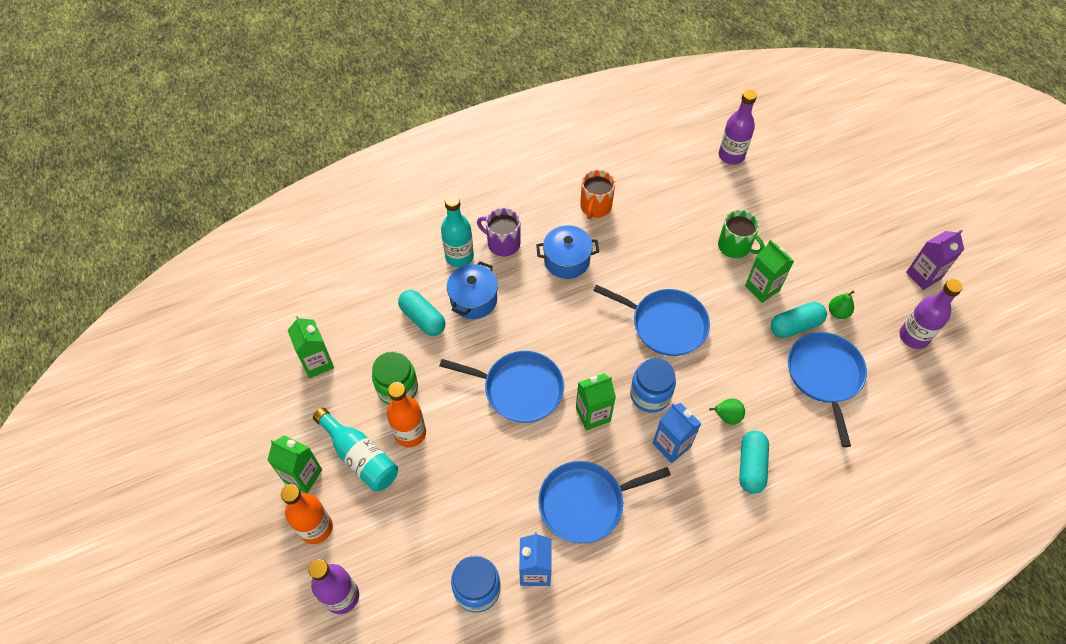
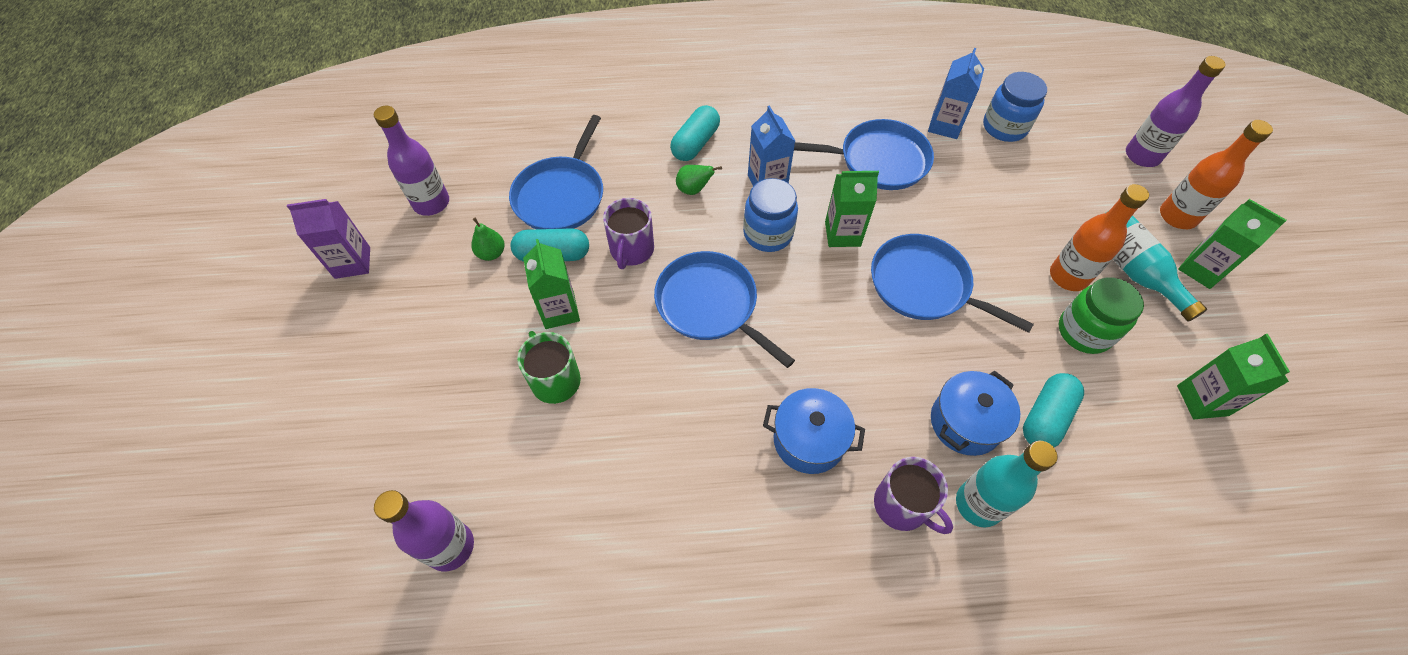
camera: 160 degrees left, 0 degrees up
turquoise capsule [398,290,445,336] -> turquoise capsule turned 60 degrees clockwise [1023,373,1084,447]
orange mug [580,170,615,219] -> none
none -> purple mug [603,198,654,269]

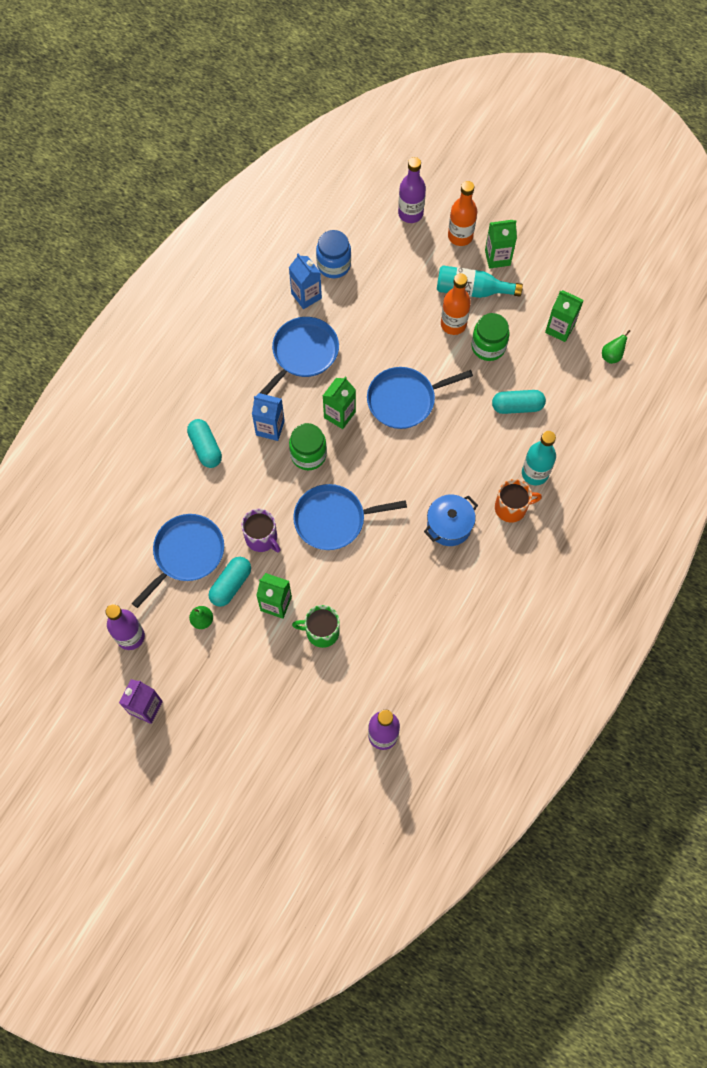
camera: 55 degrees left, 10 degrees up
blue pan [509,115,603,229] -> blue pan turned 105 degrees counterclockwise [132,514,224,608]
green pear [676,165,722,195] -> green pear moved to [602,330,630,364]
blue jar [743,178,798,252] -> green jar [289,423,327,470]
purple mug [874,457,953,534] -> orange mug [495,479,542,523]
blue pot [931,371,1020,456] -> none
turquoise capsule [1023,373,1084,447] -> turquoise capsule turned 75 degrees counterclockwise [492,390,546,414]

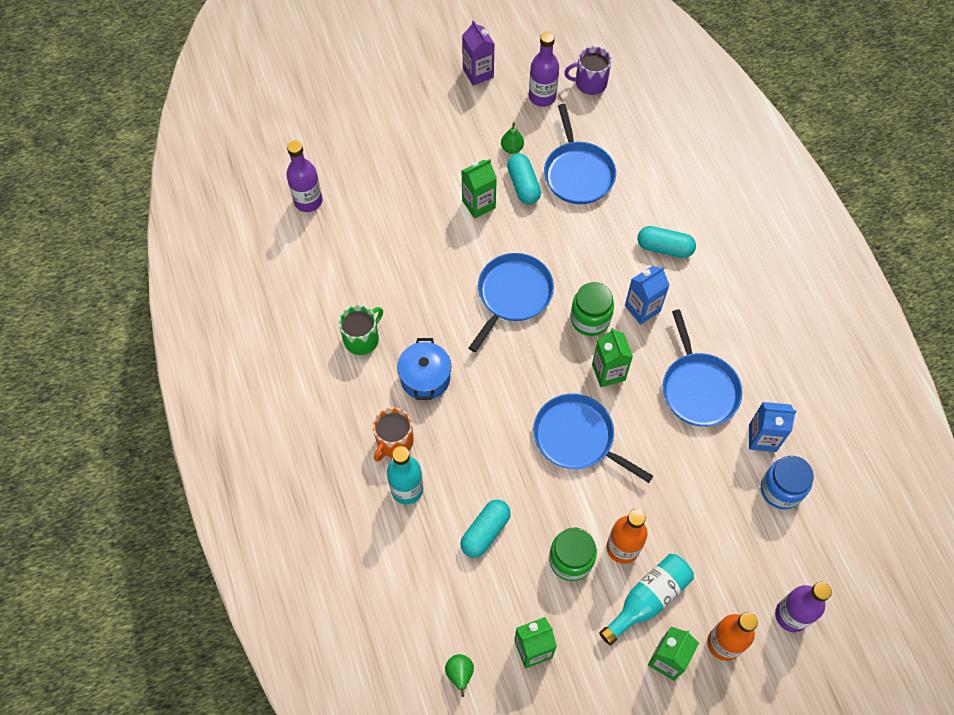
camera: 130 degrees right, 5 degrees down
purple mug [241,509,281,552] -> purple mug moved to [564,46,611,95]
green mug [292,605,340,648] -> green mug moved to [339,305,383,355]
blue pan [367,367,473,429] -> blue pan turned 75 degrees counterclockwise [533,394,653,483]

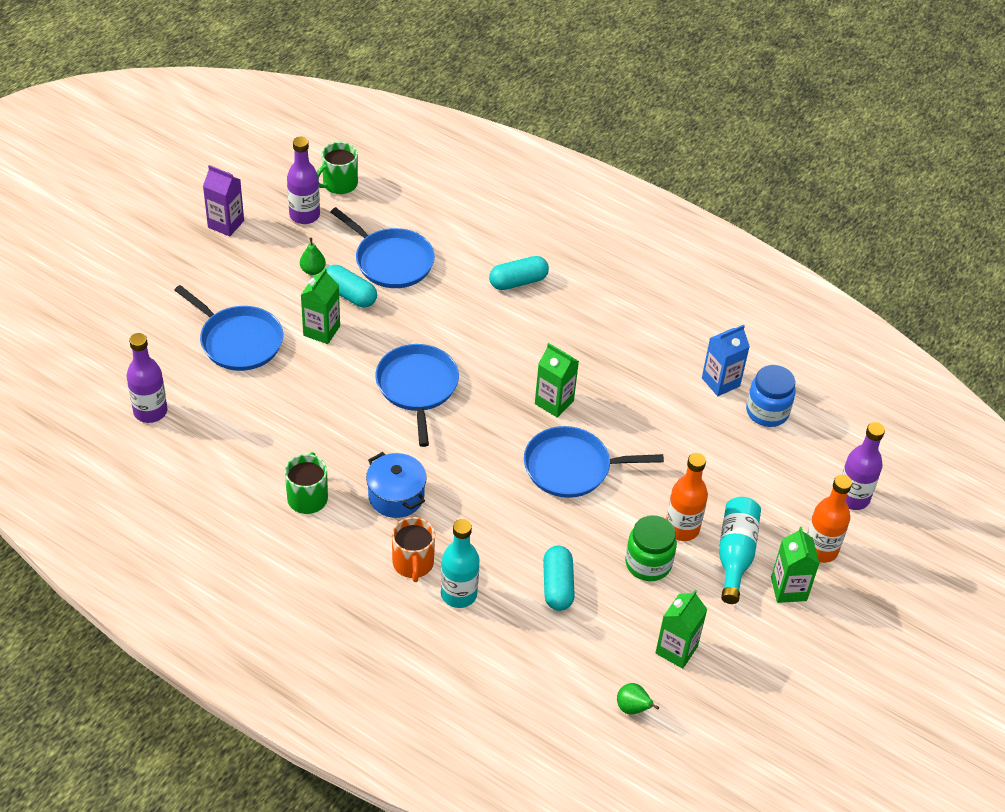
camera: 40 degrees left, 15 degrees down
purple mug [564,46,611,95] -> green mug [317,142,358,194]
green jar [571,282,614,336] -> none
blue carton [625,266,669,324] -> none
blue pan [663,309,742,427] -> blue pan moved to [174,285,283,371]

